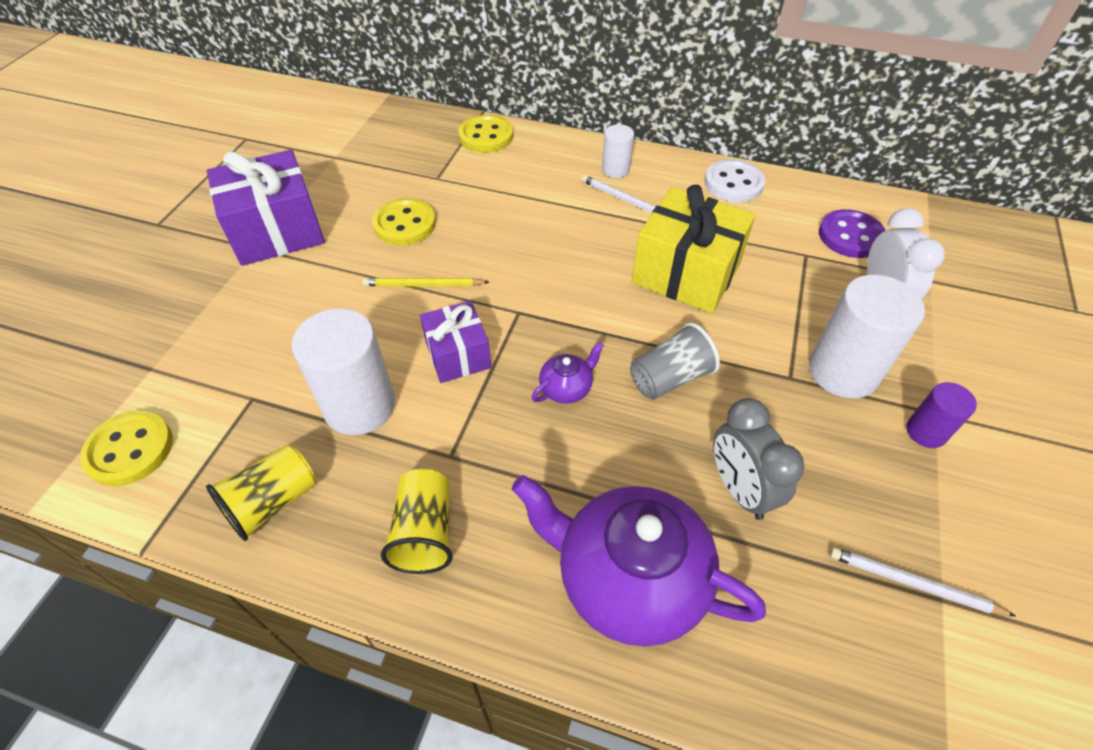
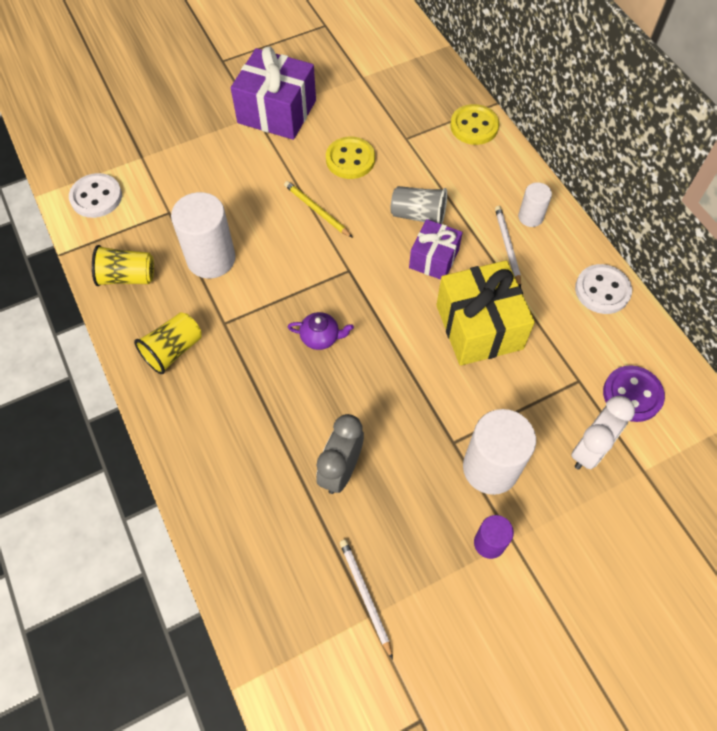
camera: 45 degrees right, 10 degrees up
yellow button [80,410,173,486] -> white button [69,173,122,218]
purple gift [420,301,491,383] -> purple gift moved to [409,219,463,280]
purple teapot [512,475,766,647] -> none
grey cup [630,323,720,400] -> grey cup moved to [391,186,447,224]

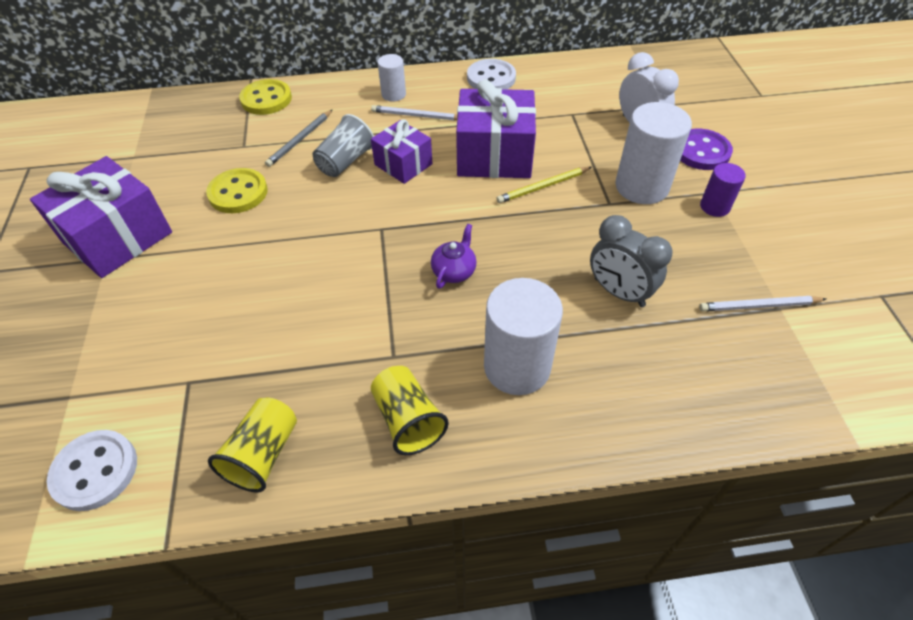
camera: 70 degrees left, 10 degrees down
white cylinder [171,192,236,279] -> white cylinder moved to [484,278,563,395]
yellow pencil [284,181,353,238] -> yellow pencil moved to [497,167,592,203]
yellow gift [436,260,535,366] -> purple gift [456,79,536,178]
purple button [603,365,665,422] -> purple button moved to [680,129,733,170]
none -> grey pencil [265,109,333,167]

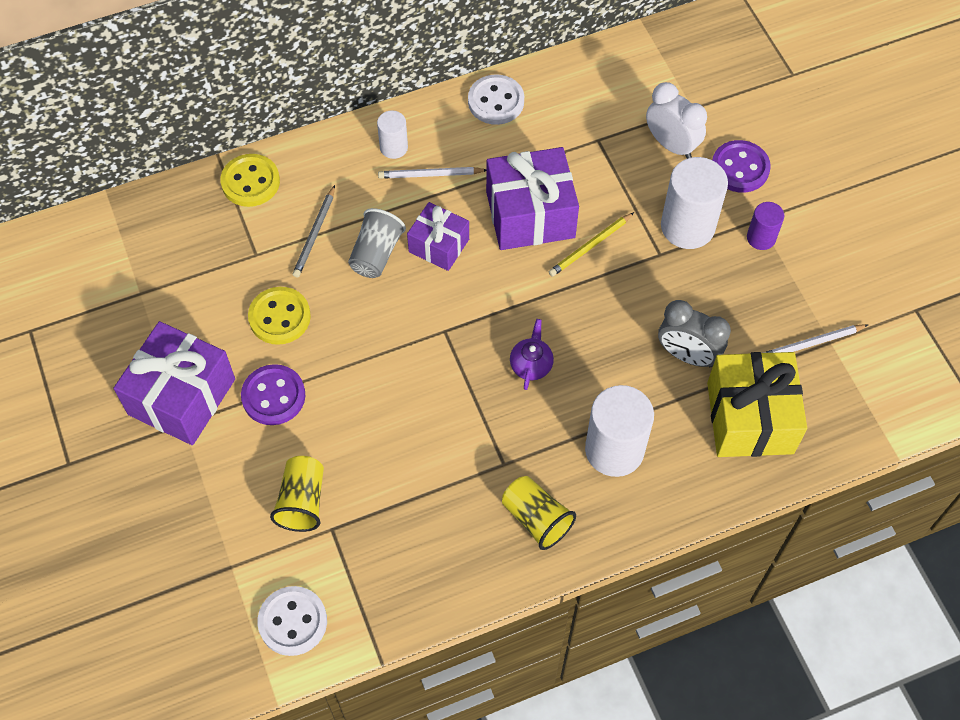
camera: 15 degrees left, 10 degrees up
yellow cup [208,397,297,493] -> yellow cup moved to [270,456,324,532]
none -> purple button [241,364,305,425]
none -> yellow gift [707,352,807,457]

